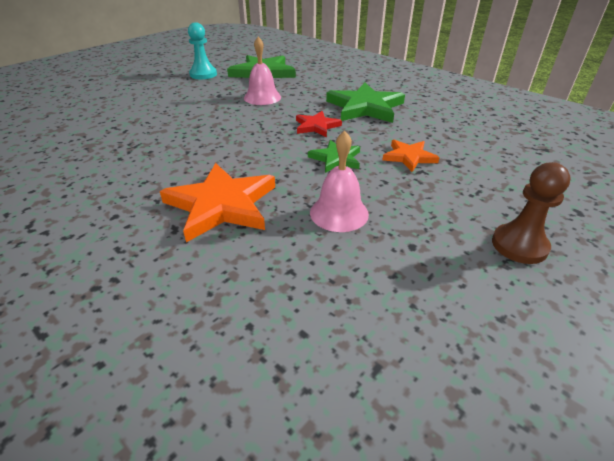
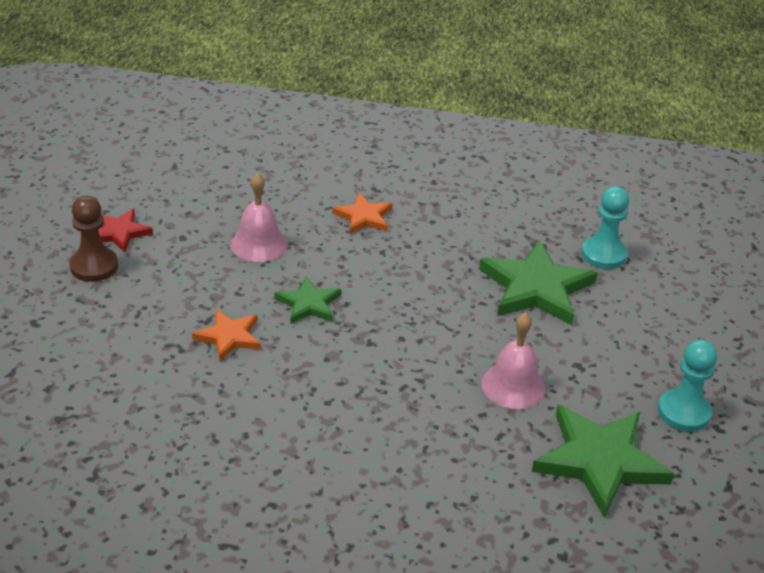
camera: 145 degrees right, 0 degrees up
orange star [160,163,275,242] -> orange star [332,193,393,234], size x0.55
red star [296,111,342,137] -> red star moved to [98,209,153,253]
green star [326,83,405,123] -> green star moved to [479,241,597,325]
none -> turquoise pawn [581,186,629,269]

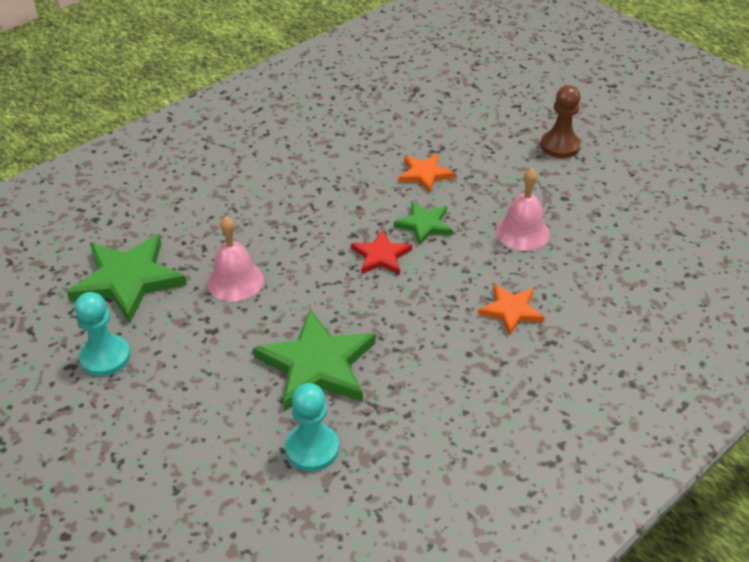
camera: 130 degrees right, 5 degrees up
red star [98,209,153,253] -> red star moved to [351,230,412,275]

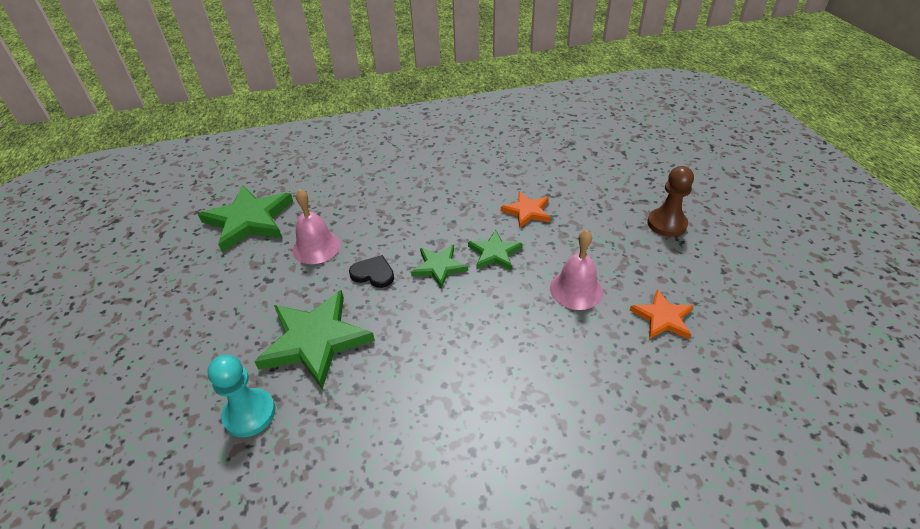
camera: 30 degrees right, 0 degrees up
turquoise pawn [75,292,130,377] -> none
red star [351,230,412,275] -> green star [411,245,468,289]
orange star [478,284,545,336] -> orange star moved to [630,289,693,339]
none -> black heart [349,255,394,288]

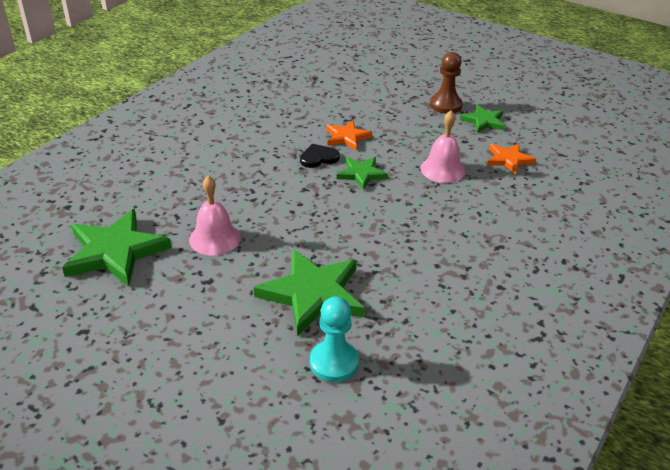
camera: 45 degrees left, 5 degrees down
black heart [349,255,394,288] -> black heart moved to [300,144,340,168]
green star [411,245,468,289] -> green star moved to [460,105,505,133]

